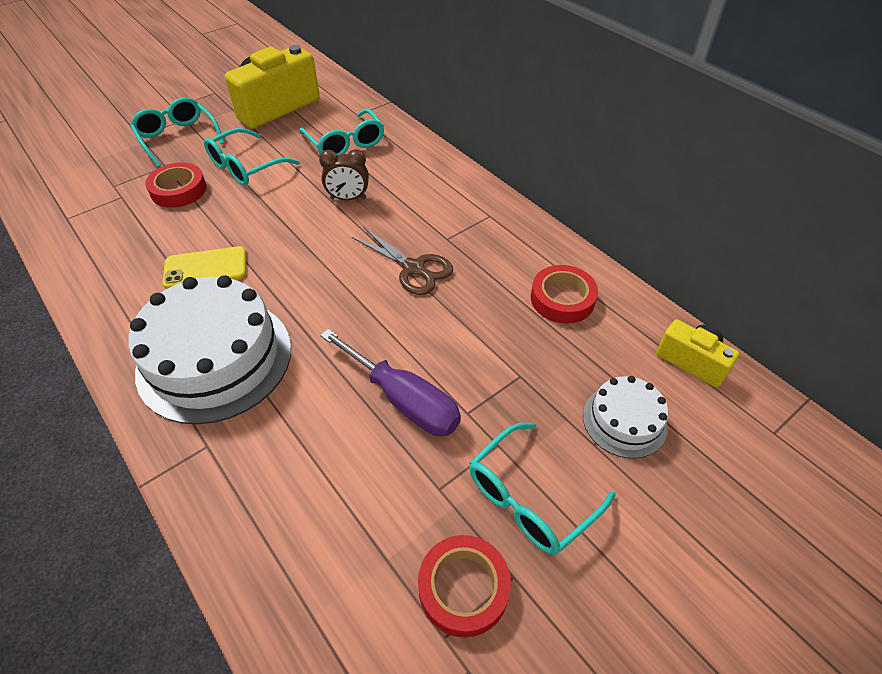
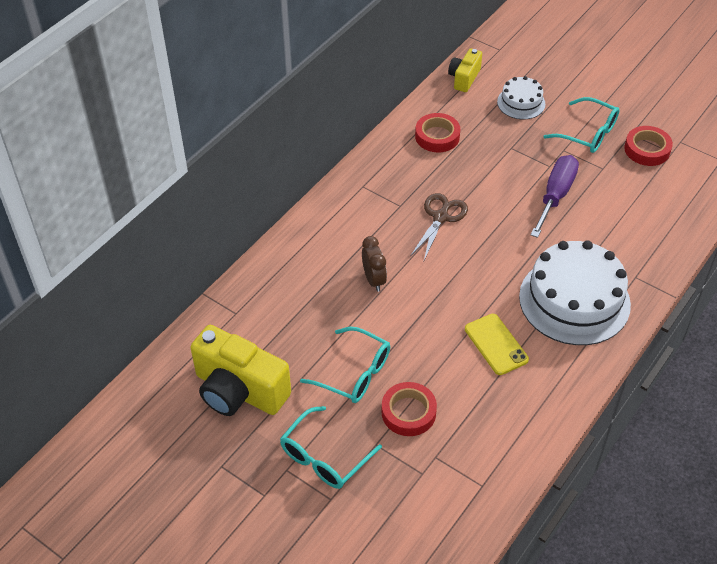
camera: 105 degrees left, 0 degrees up
turquoise glasses [299,109,384,155] -> none

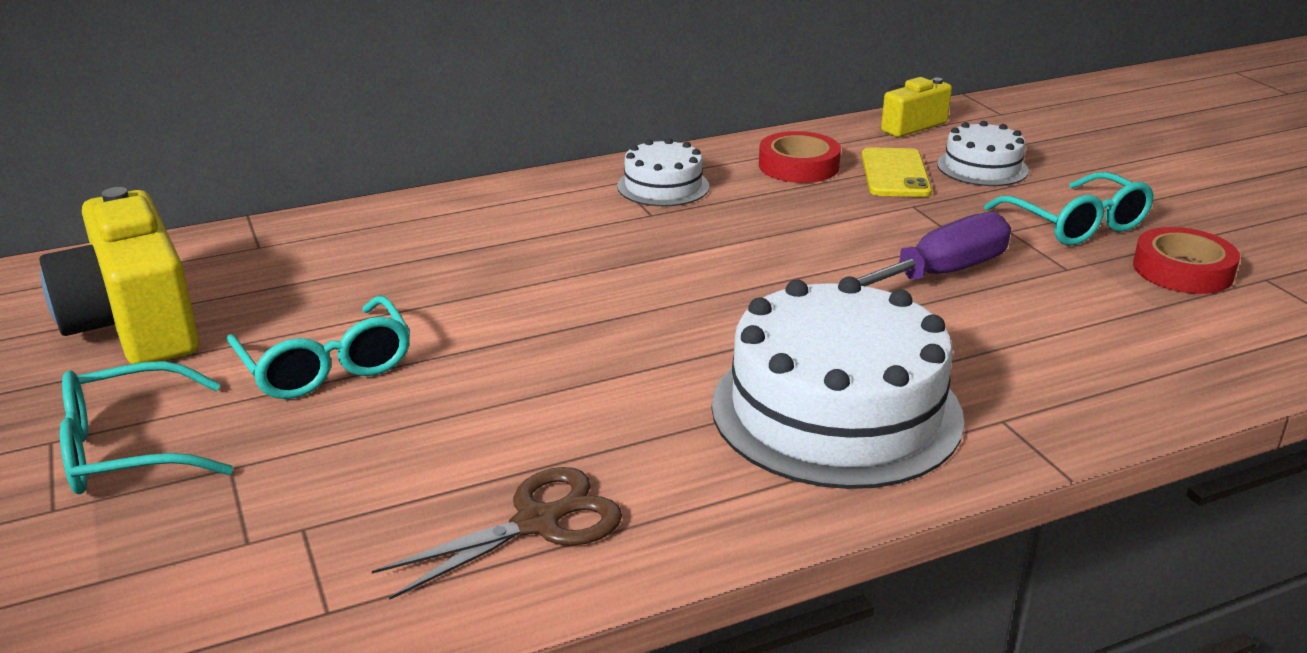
camera: 30 degrees right, 20 degrees down
brown clock [362,236,387,292] -> none
red tape [382,382,437,436] -> none
brown scissors [411,193,468,260] -> brown scissors moved to [372,467,622,600]
yellow phone [465,314,529,375] -> yellow phone moved to [862,147,932,197]
none -> white cake [617,138,709,206]

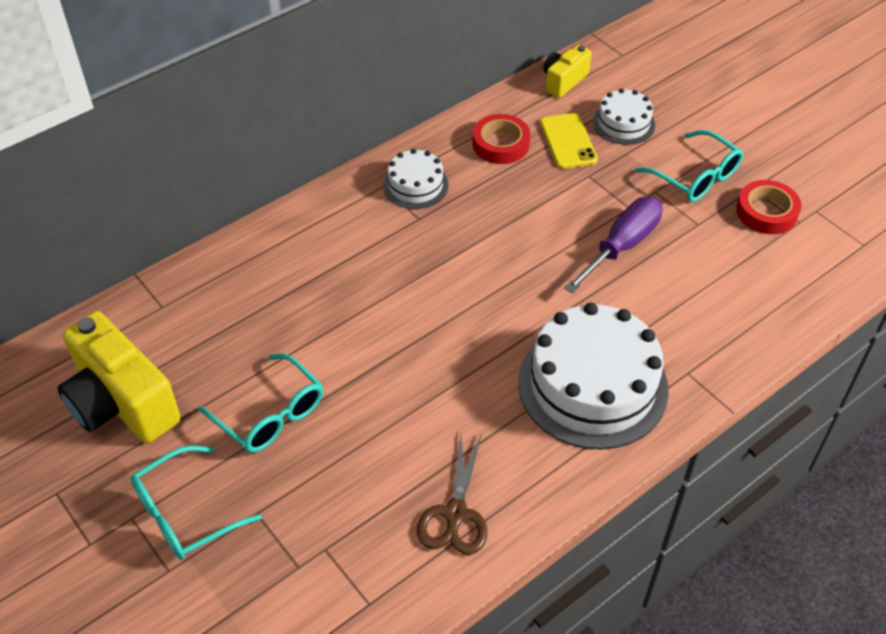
camera: 15 degrees left, 20 degrees up
brown scissors [372,467,622,600] -> brown scissors turned 150 degrees clockwise [417,433,487,555]

